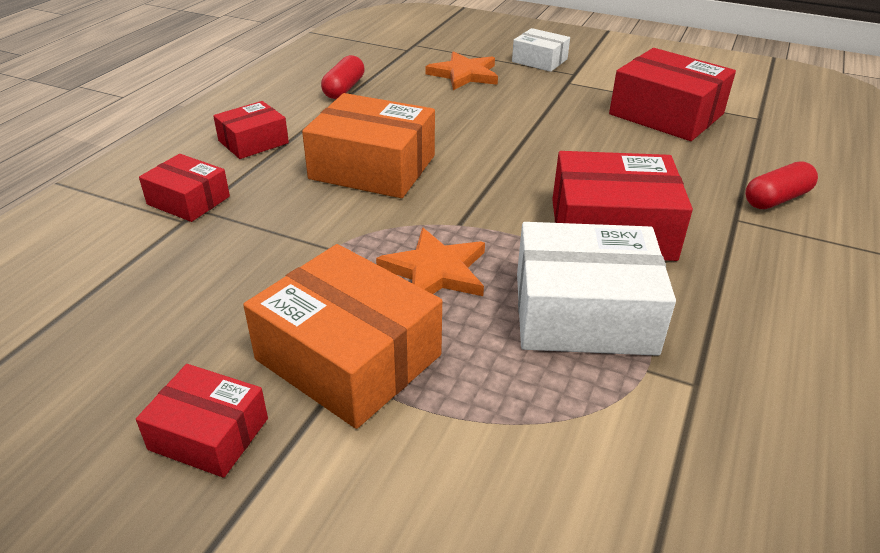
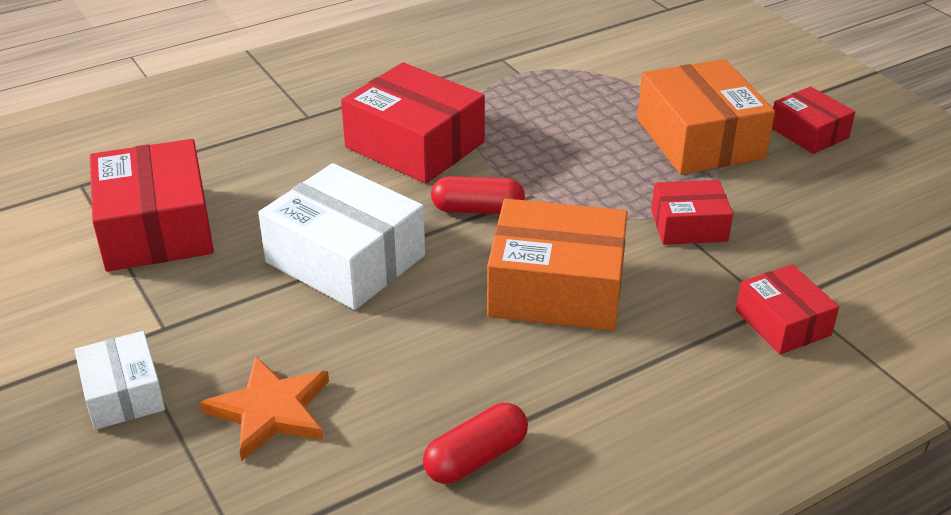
camera: 145 degrees left, 0 degrees up
red box [213,101,289,159] -> red box moved to [651,180,733,245]
orange box [302,93,435,198] -> orange box turned 45 degrees counterclockwise [487,199,628,331]
orange star [376,228,485,296] -> none
white box [517,222,676,356] -> white box moved to [258,163,425,310]
red capsule [745,162,818,209] -> red capsule moved to [431,176,525,214]

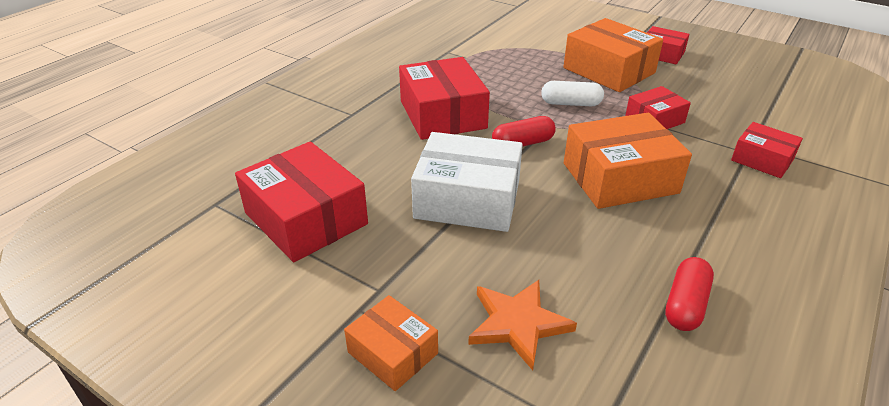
camera: 25 degrees left, 0 degrees up
white box [75,331,165,430] -> orange box [344,295,438,391]
red box [341,62,485,184] -> red box turned 60 degrees clockwise [399,57,490,140]
none -> white capsule [541,81,604,106]

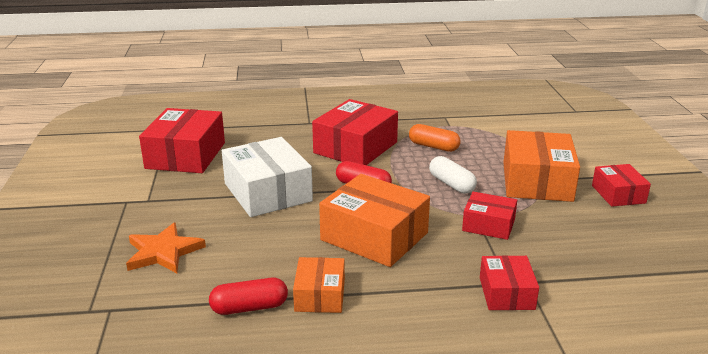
camera: 50 degrees right, 10 degrees down
orange box [344,295,438,391] -> orange box moved to [293,257,345,313]
none -> orange capsule [409,124,461,152]

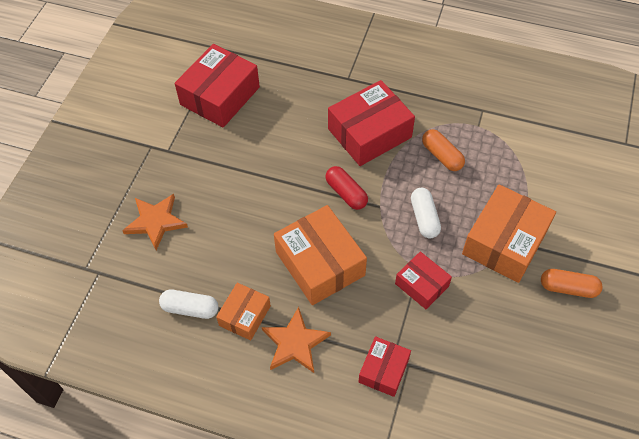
camera: 25 degrees right, 30 degrees up
red capsule [209,278,288,315] -> white capsule [159,290,219,319]
white box [222,137,313,217] -> none
red box [592,164,651,207] -> orange capsule [541,269,603,298]
none -> orange star [262,307,331,373]

